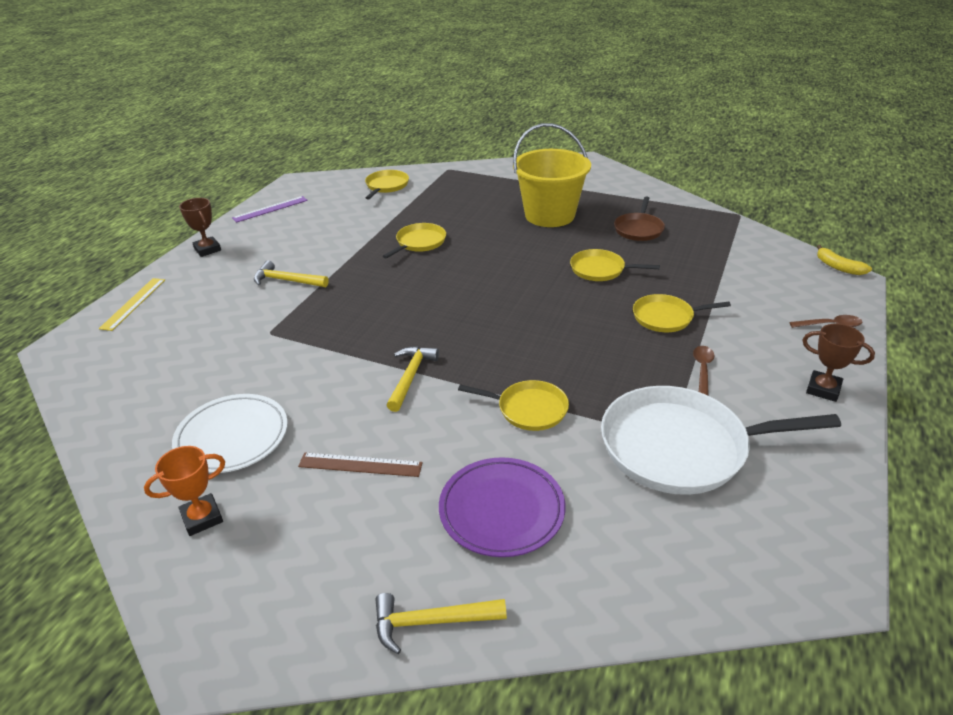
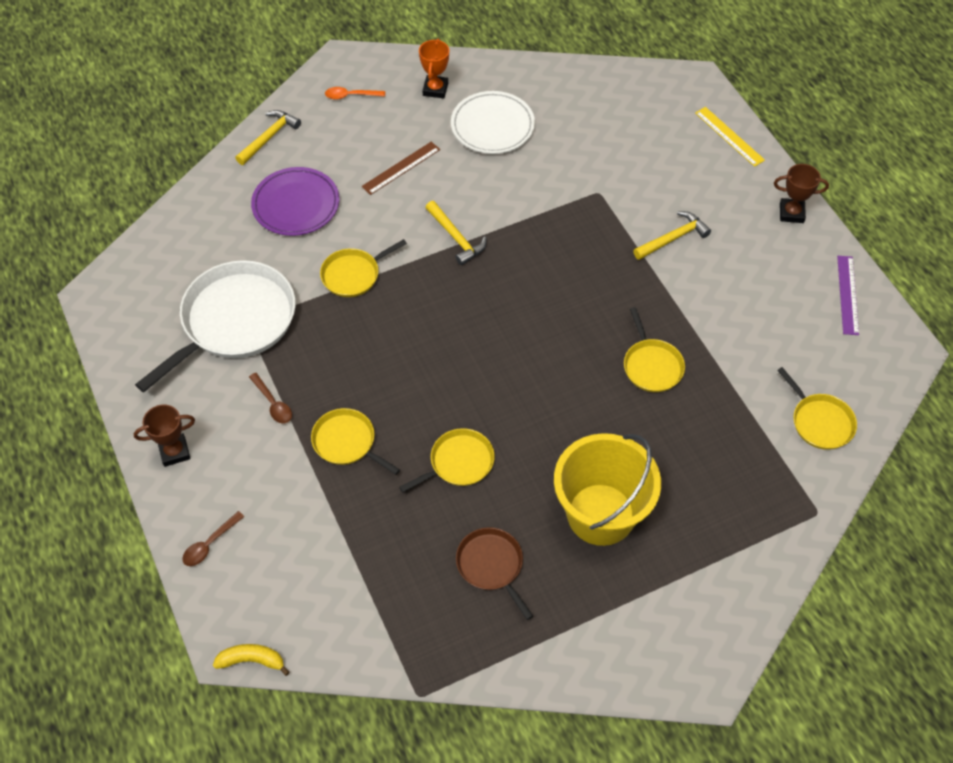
camera: 130 degrees right, 20 degrees up
yellow pan [633,294,731,332] -> yellow pan turned 90 degrees counterclockwise [311,408,400,475]
none -> orange spoon [325,87,385,100]

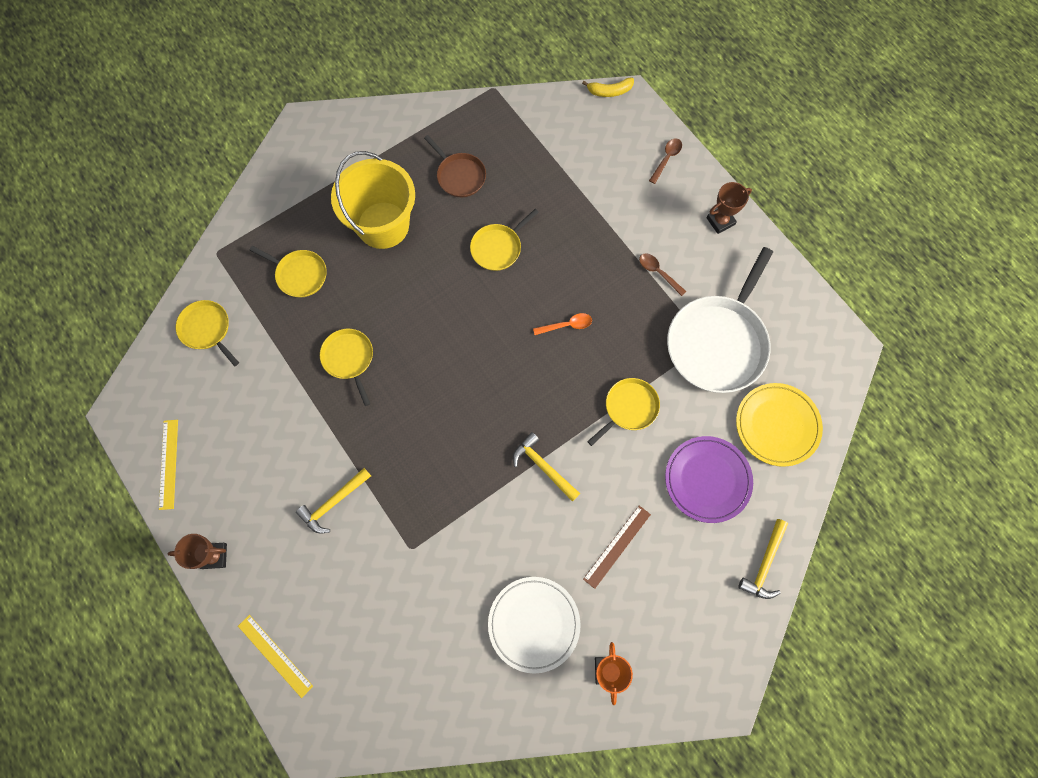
camera: 170 degrees right, 15 degrees up
yellow pan [311,408,400,475] -> yellow pan moved to [249,246,327,297]
orange spoon [325,87,385,100] -> orange spoon moved to [533,313,592,335]
purple ruler [837,256,859,335] -> yellow ruler [159,420,178,510]
none -> yellow plate [736,383,823,467]

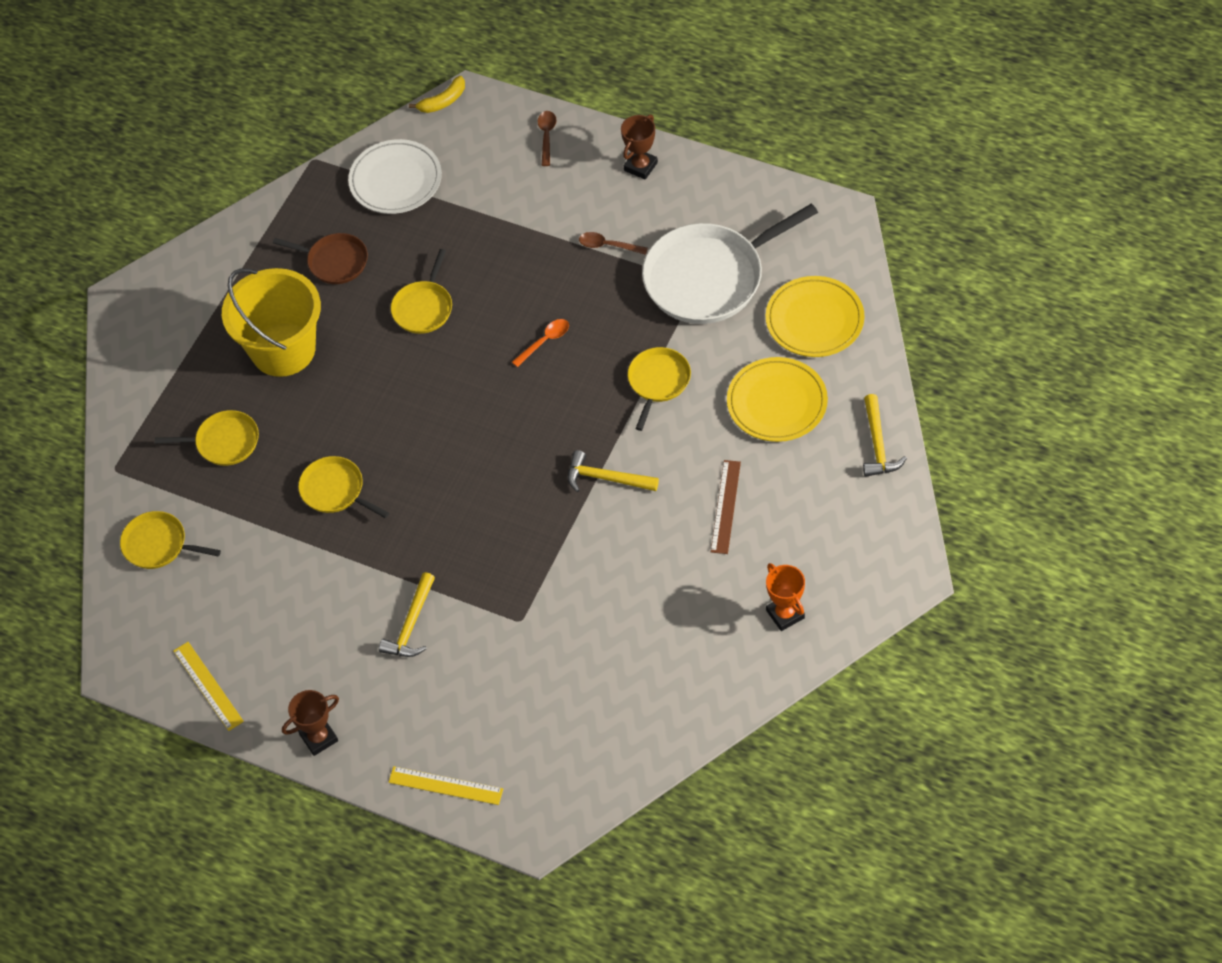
camera: 25 degrees left, 15 degrees down
white plate [488,577,581,674] -> white plate moved to [348,139,442,214]
purple plate [665,436,753,523] -> yellow plate [727,357,828,442]
white pan [667,247,773,393] -> white pan turned 60 degrees clockwise [642,203,818,324]

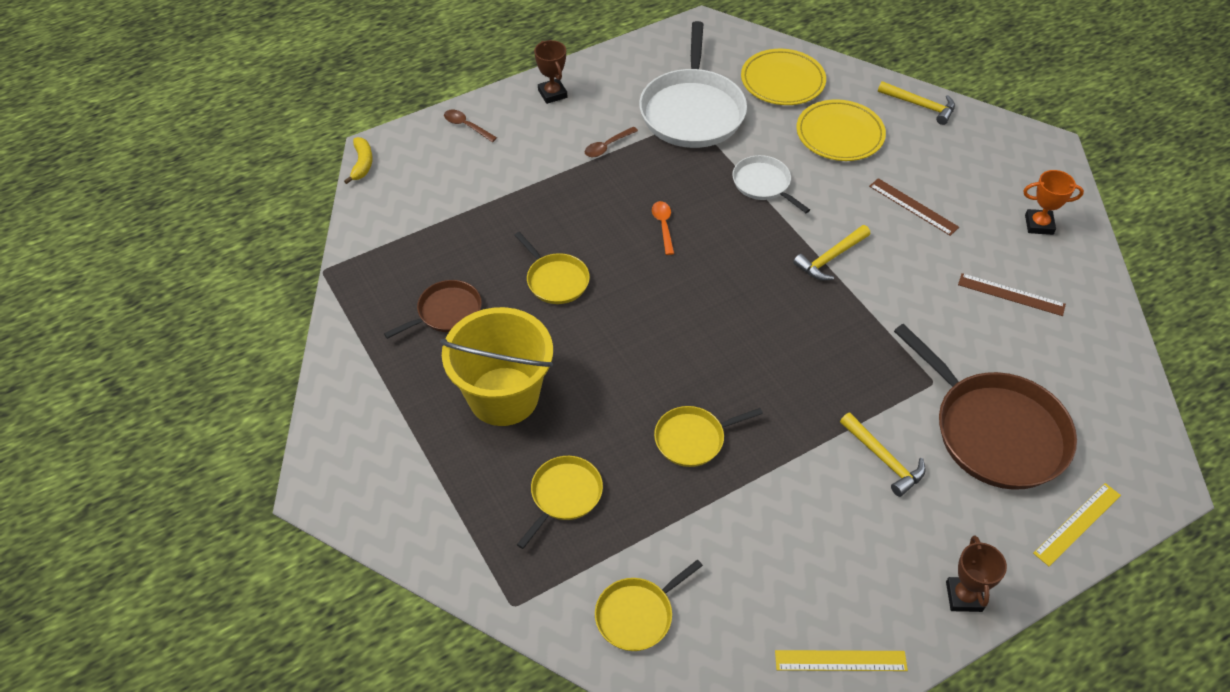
camera: 60 degrees left, 5 degrees down
white plate [348,139,442,214] -> none
yellow pan [628,347,691,431] -> white pan [732,155,810,213]
none -> brown pan [894,324,1077,490]
none -> brown ruler [958,273,1066,316]

